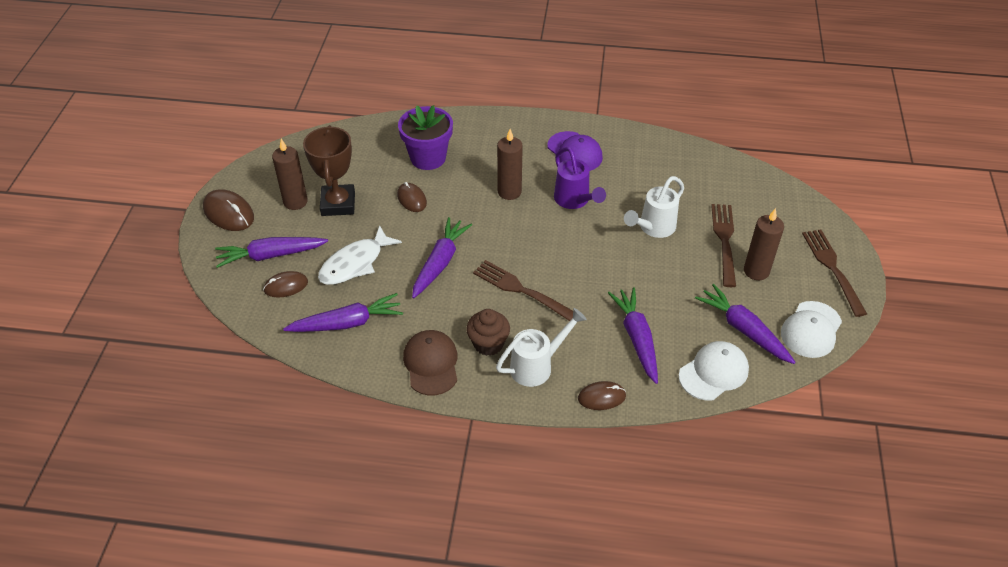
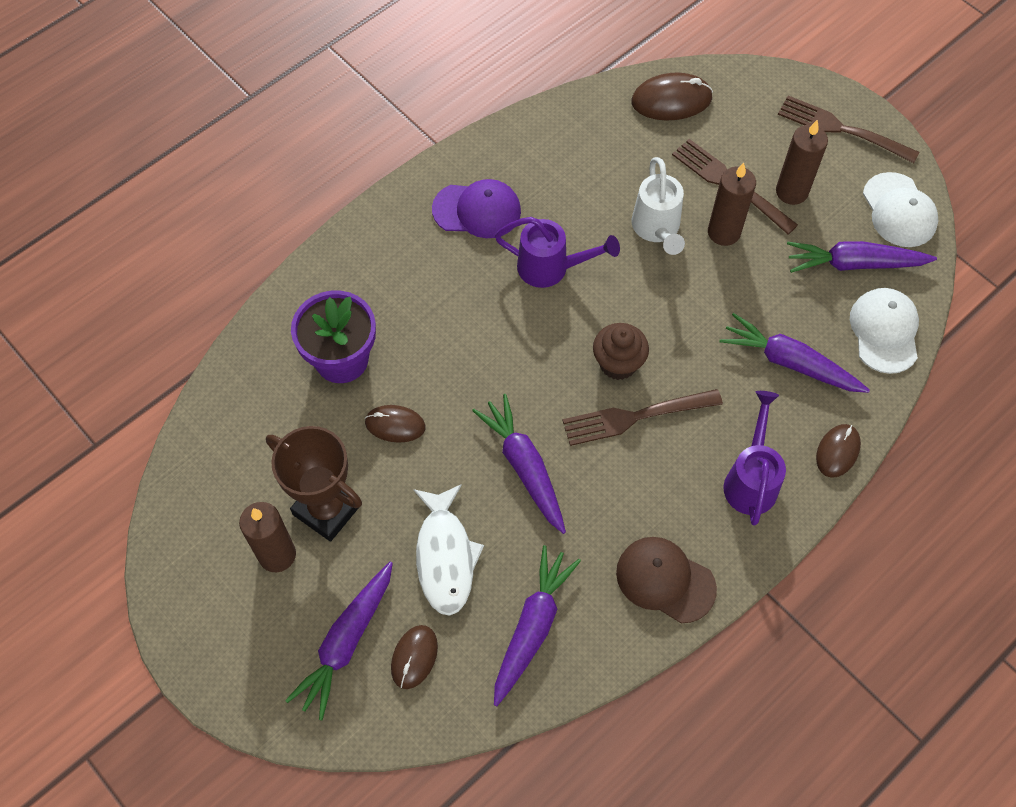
camera: 50 degrees left, 15 degrees up
brown mouse [203,189,254,231] -> brown mouse moved to [631,72,713,121]
brown cupcake [466,309,510,356] -> brown cupcake moved to [593,323,649,380]
white watering can [496,308,587,387] -> purple watering can [723,391,786,525]
brown candle [497,129,523,200] -> brown candle moved to [708,163,756,246]

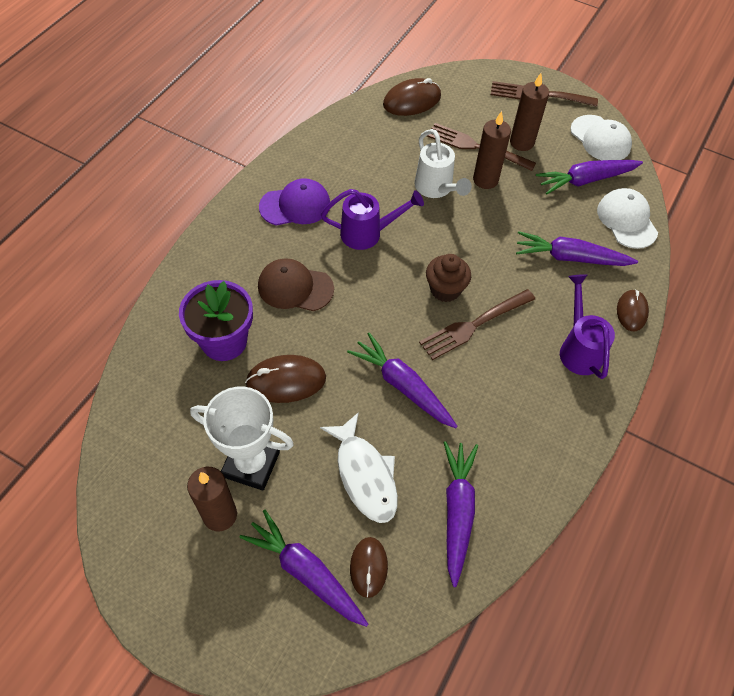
camera: 20 degrees left, 5 degrees down
brown trophy [266,426,362,542] -> white trophy [190,387,294,491]
purple carrot [285,562,393,720] -> purple carrot turned 120 degrees clockwise [239,510,368,627]
brown mouse [365,405,425,443] -> brown mouse [245,355,326,403], size x1.53
brown cap [616,537,717,623] -> brown cap moved to [258,258,334,311]

